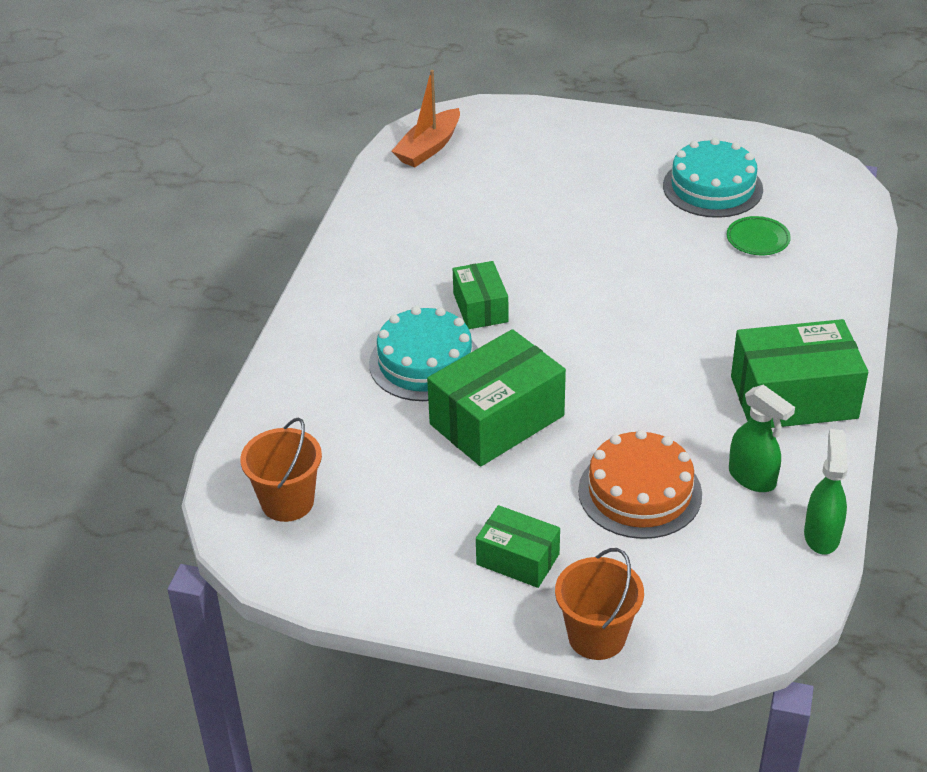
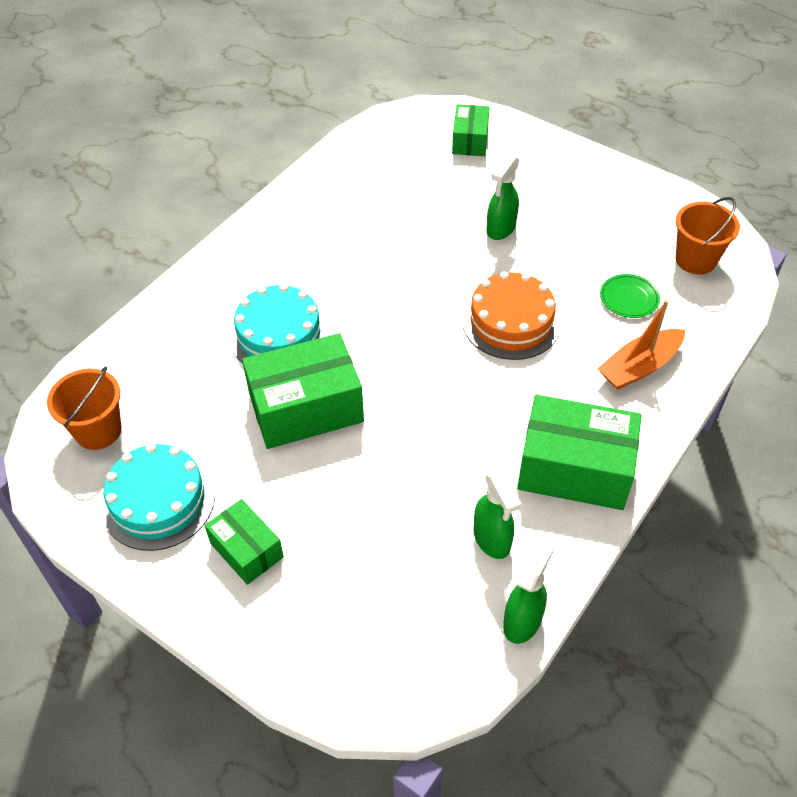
camera: 20 degrees right, 10 degrees up
orange boat [392,70,460,167] -> orange boat moved to [597,300,685,390]
green box [453,261,508,329] -> green box moved to [452,104,490,156]
orange bucket [555,548,644,660] -> orange bucket moved to [676,197,740,275]
orange cake [578,429,702,539] -> orange cake moved to [462,271,561,360]
turquoise cake [663,138,763,218] -> turquoise cake moved to [101,443,215,551]
none -> green spray bottle [486,154,519,240]

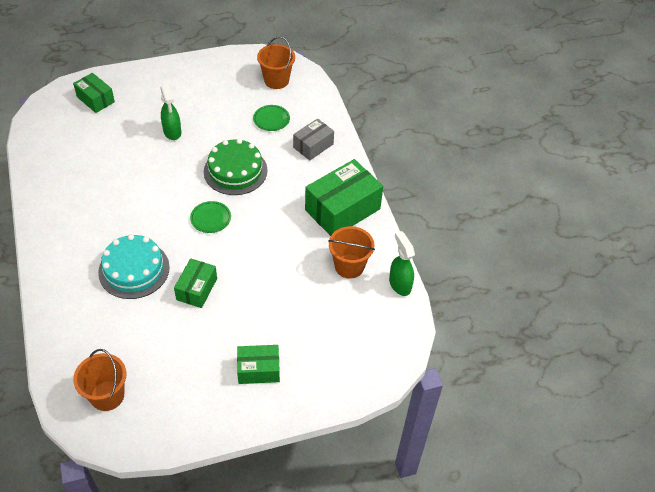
camera: 55 degrees left, 0 degrees up
turquoise cake [101,443,215,551] -> none
green box [242,333,364,449] -> green box [174,258,217,308], size x0.57
orange cake [462,271,561,360] -> green cake [204,139,267,195]
green spray bottle [473,468,522,559] -> orange bucket [328,226,375,279]
orange boat [597,300,685,390] -> grey box [293,118,334,161]
none -> green plate [190,201,231,233]

